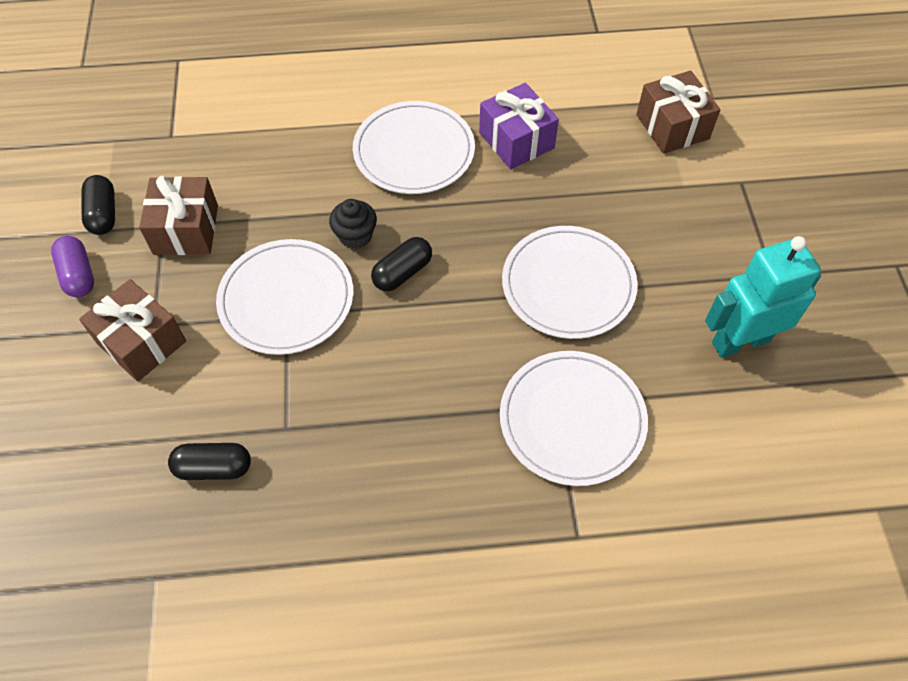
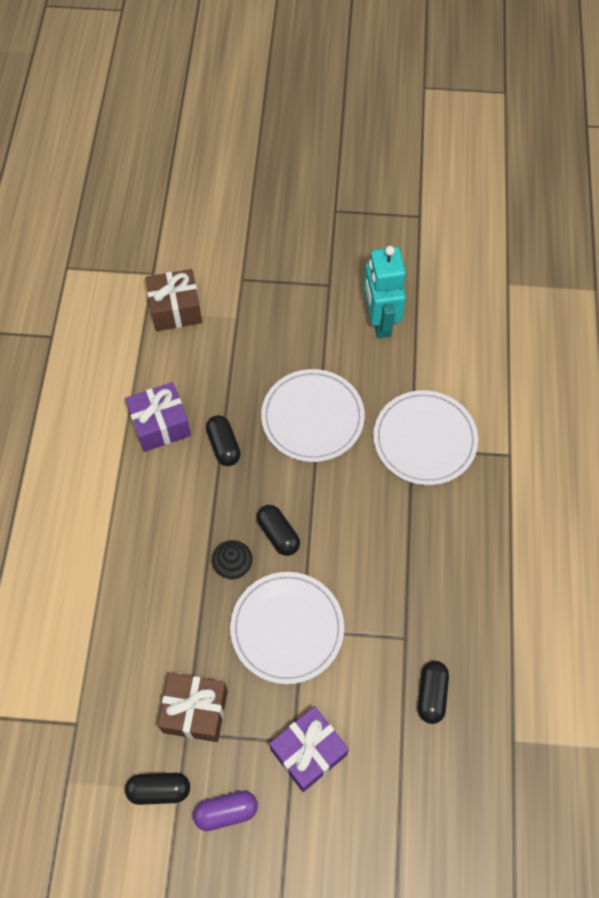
camera: 80 degrees left, 5 degrees up
brown gift [79,279,186,382] -> purple gift [269,706,349,792]
white plate [353,101,475,194] -> none
none -> black capsule [206,415,241,466]

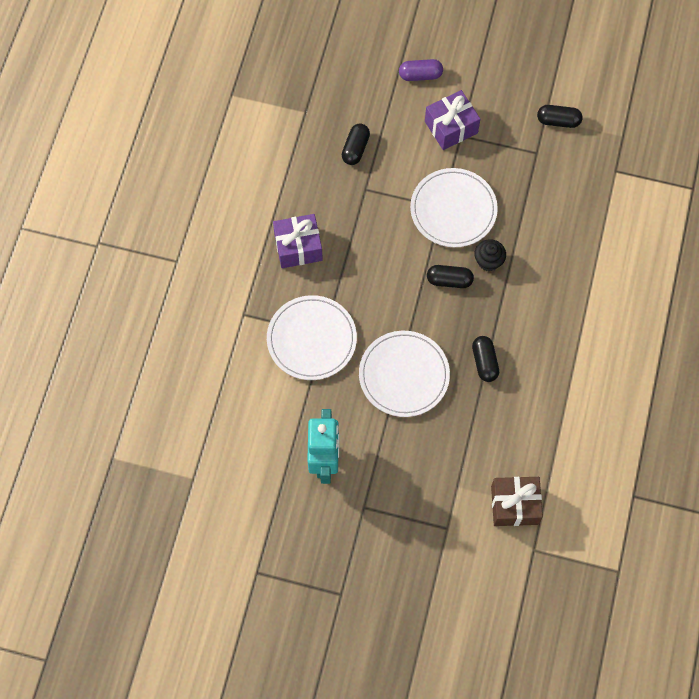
camera: 170 degrees left, 5 degrees up
purple gift [125,382,191,452] -> purple gift moved to [273,214,323,268]
brown gift [158,673,228,742] -> none
purple capsule [193,791,258,831] -> purple capsule moved to [399,59,443,81]
black capsule [256,505,300,556] -> black capsule turned 60 degrees counterclockwise [427,265,474,288]

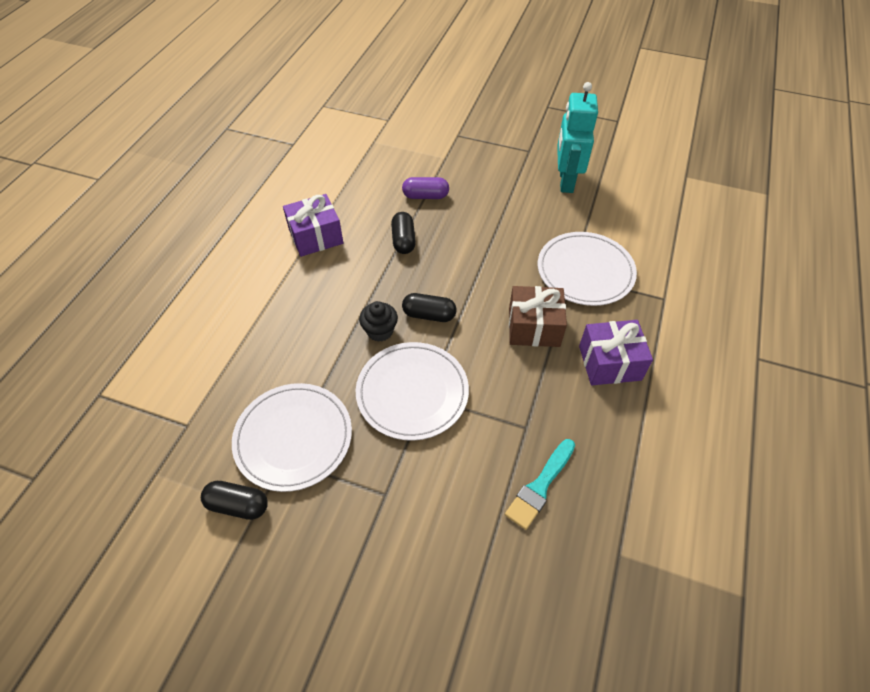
camera: 175 degrees left, 15 degrees down
black capsule [342,123,370,165] -> turquoise brush [505,439,575,530]
white plate [359,331,450,417] -> white plate moved to [232,383,352,492]
purple capsule [399,59,443,81] -> purple capsule moved to [402,177,449,199]
purple gift [425,90,480,150] -> purple gift moved to [283,194,343,257]
brown gift [491,477,543,526] -> brown gift moved to [509,286,567,347]

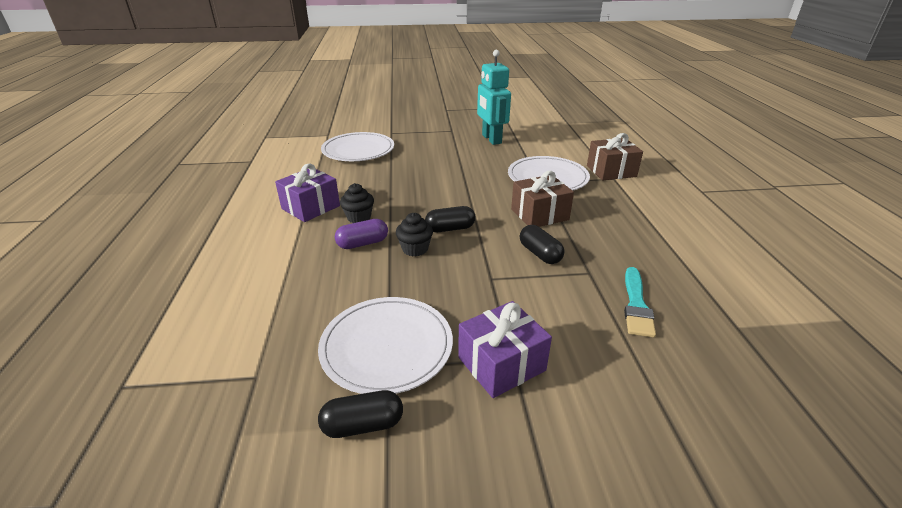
camera: 25 degrees left, 20 degrees down
white plate [356,342,469,441] -> white plate moved to [321,132,394,161]
black capsule [391,212,416,254] -> black capsule moved to [520,225,564,264]
purple capsule [402,177,449,199] -> purple capsule moved to [335,219,388,249]
purple gift [579,320,653,385] -> purple gift moved to [458,301,552,398]
none -> black cupcake [340,183,374,223]
none -> brown gift [587,133,643,180]

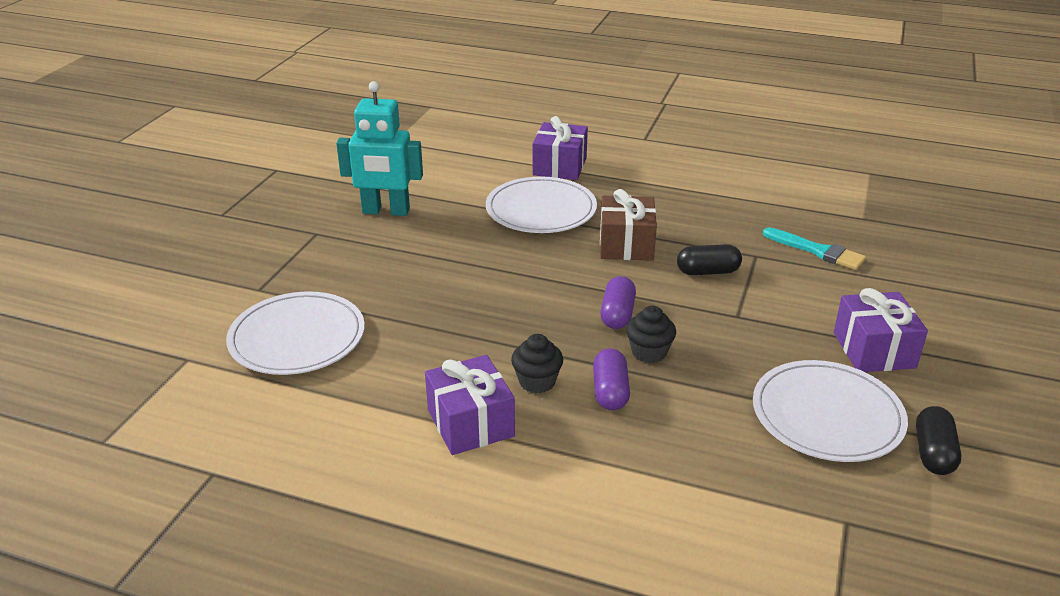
camera: 65 degrees left, 0 degrees up
black capsule [425,206,475,232] -> purple capsule [600,276,636,329]
brown gift [587,133,643,180] -> purple gift [532,116,588,180]

